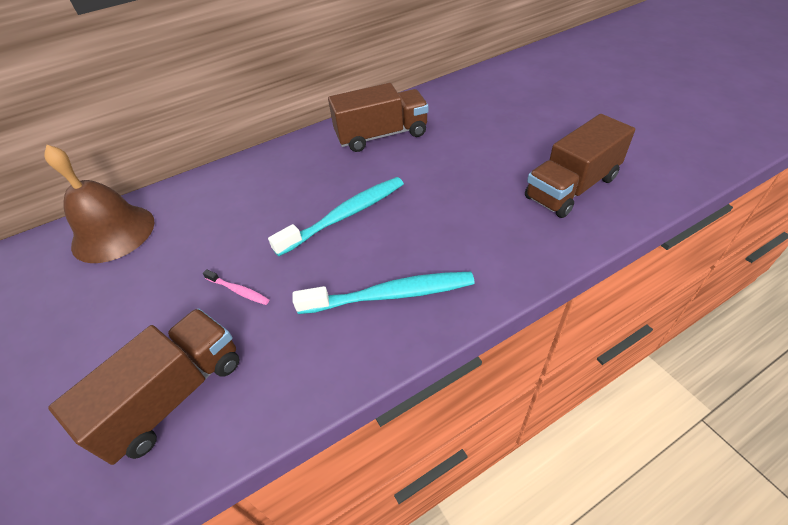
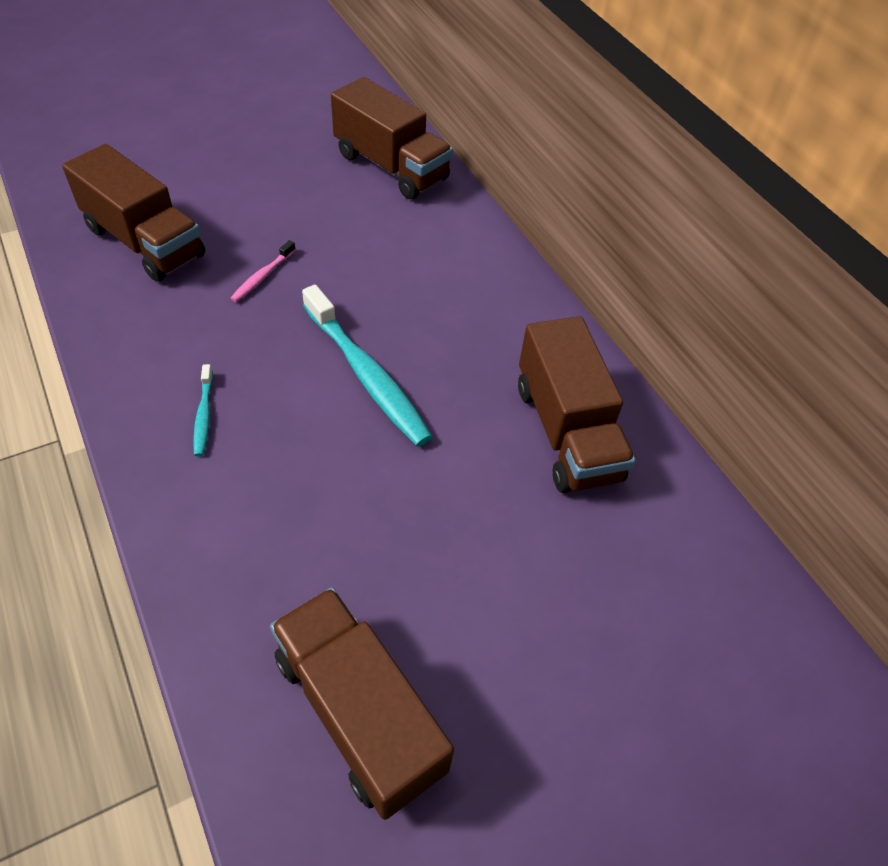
camera: 85 degrees right, 5 degrees up
brown bell [44,145,155,263] -> brown truck [331,77,453,199]
turquoise toothbrush [293,272,475,314] -> turquoise toothbrush [193,364,213,456], size x0.47

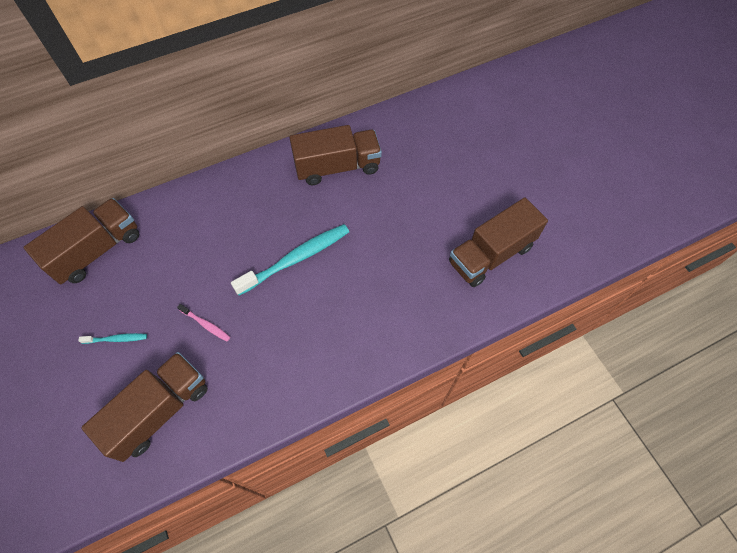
camera: 85 degrees left, 10 degrees up
turquoise toothbrush [193,364,213,456] -> turquoise toothbrush moved to [78,333,147,344]

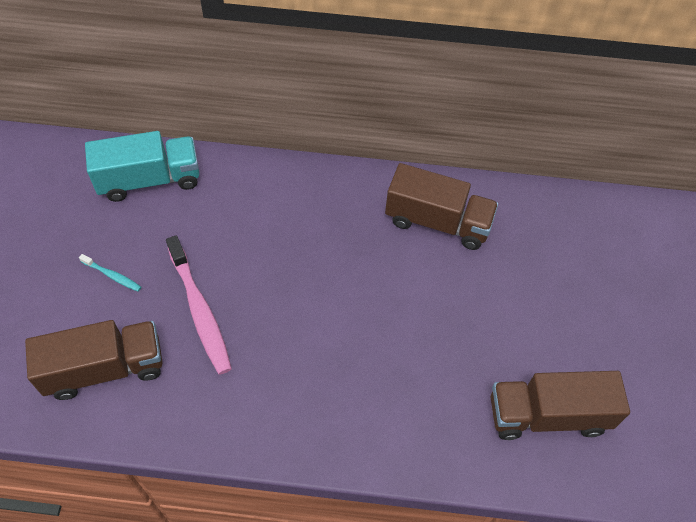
camera: 30 degrees right, 5 degrees down
brown truck [23,198,139,284] -> turquoise truck [85,131,199,202]
pink toothbrush [177,304,231,342] -> pink toothbrush [166,235,232,374], size x2.15
turquoise toothbrush [231,224,349,295] -> none

